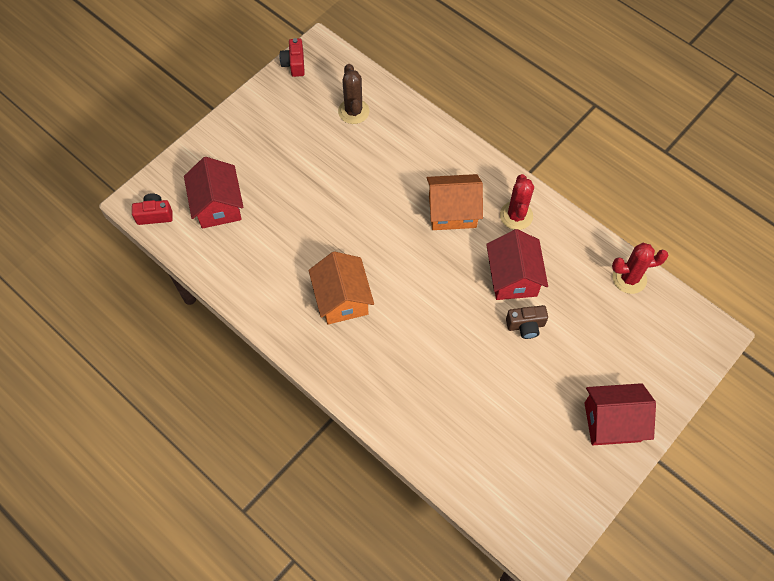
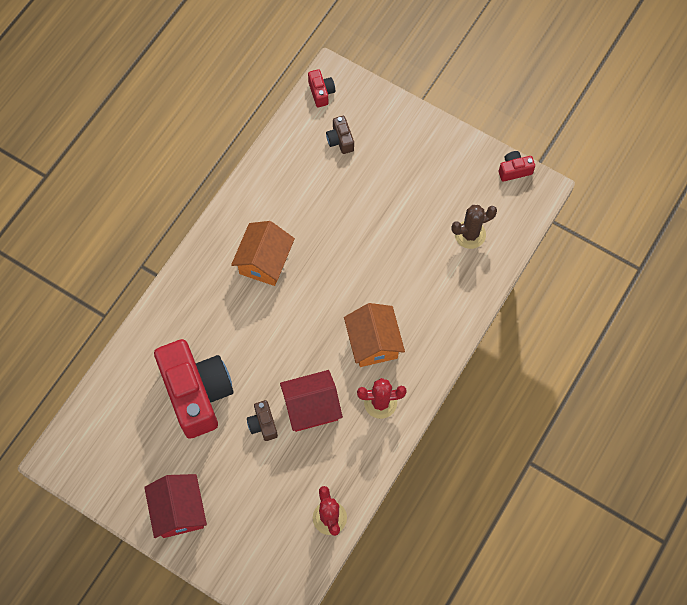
camera: 80 degrees right, 5 degrees up
red house [184,157,243,229] -> brown camera [326,116,354,154]
orange house [309,251,374,324] -> orange house turned 45 degrees counterclockwise [231,221,295,286]
none -> red camera [154,339,233,439]

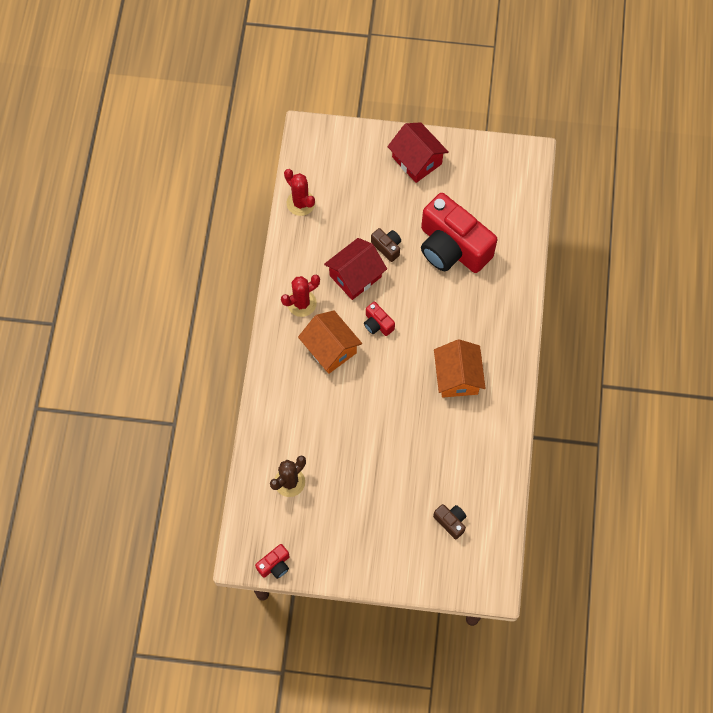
camera: 155 degrees right, 0 degrees up
red camera [308,69,335,107] -> red camera moved to [364,302,395,336]

